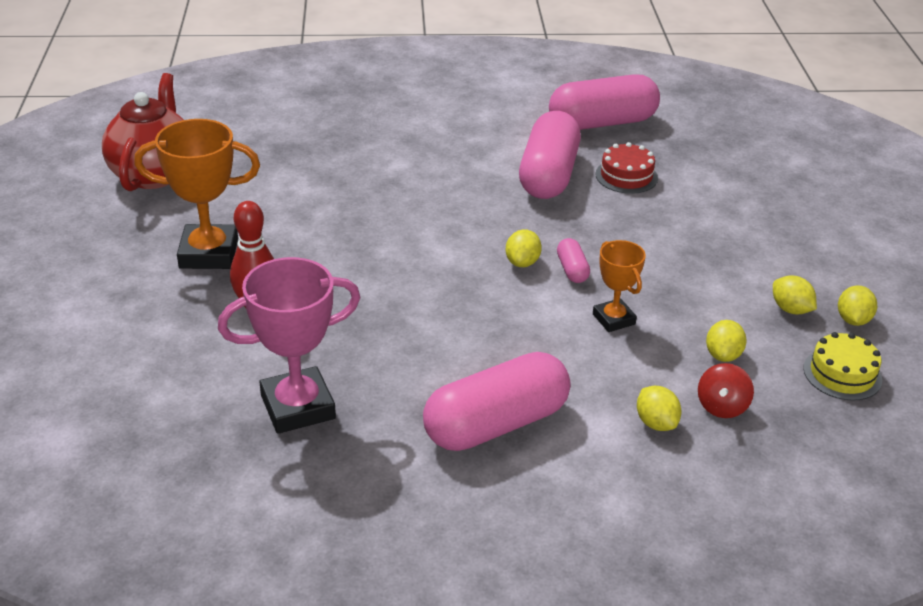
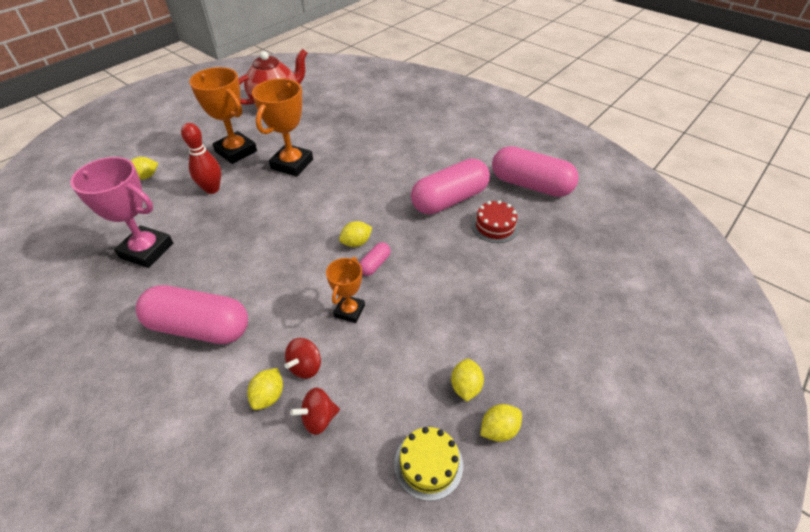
camera: 45 degrees right, 10 degrees up
yellow lemon [706,320,747,362] -> yellow lemon moved to [130,157,158,180]
none -> orange trophy [252,78,313,177]
none -> red spinning top [285,338,321,379]

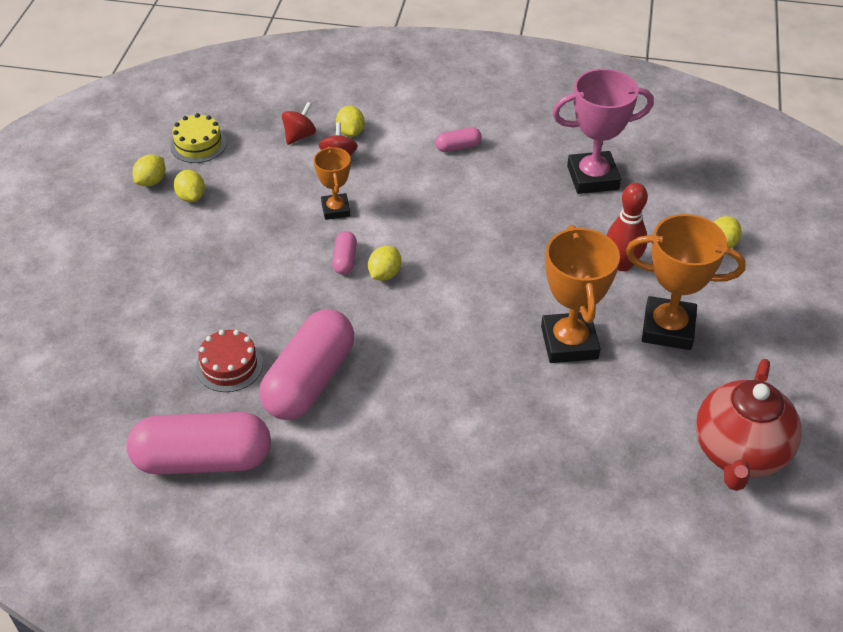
camera: 150 degrees right, 0 degrees up
pink capsule [135,285,248,344] -> pink capsule [435,127,482,152], size x0.43

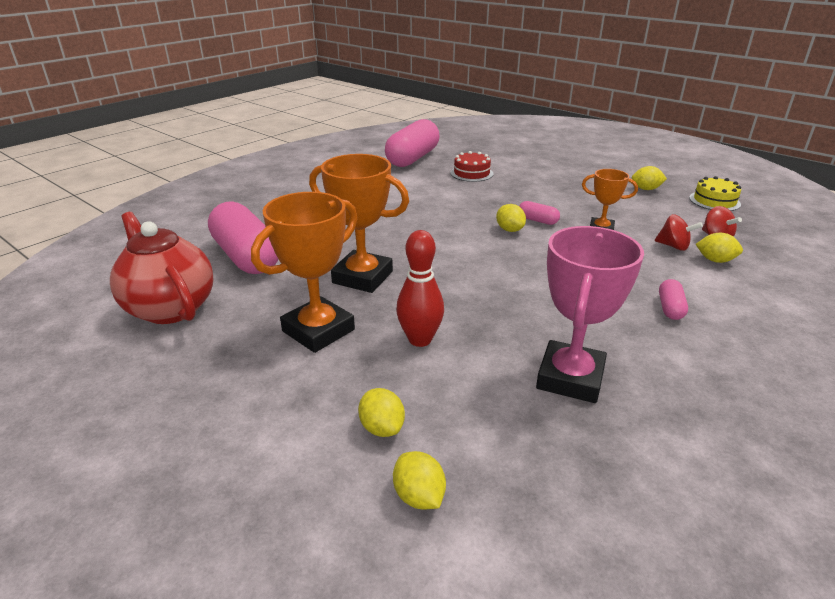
camera: 120 degrees right, 15 degrees down
yellow lemon [133,155,166,186] -> yellow lemon moved to [393,451,446,509]
pink capsule [259,309,354,420] -> pink capsule moved to [208,201,278,274]

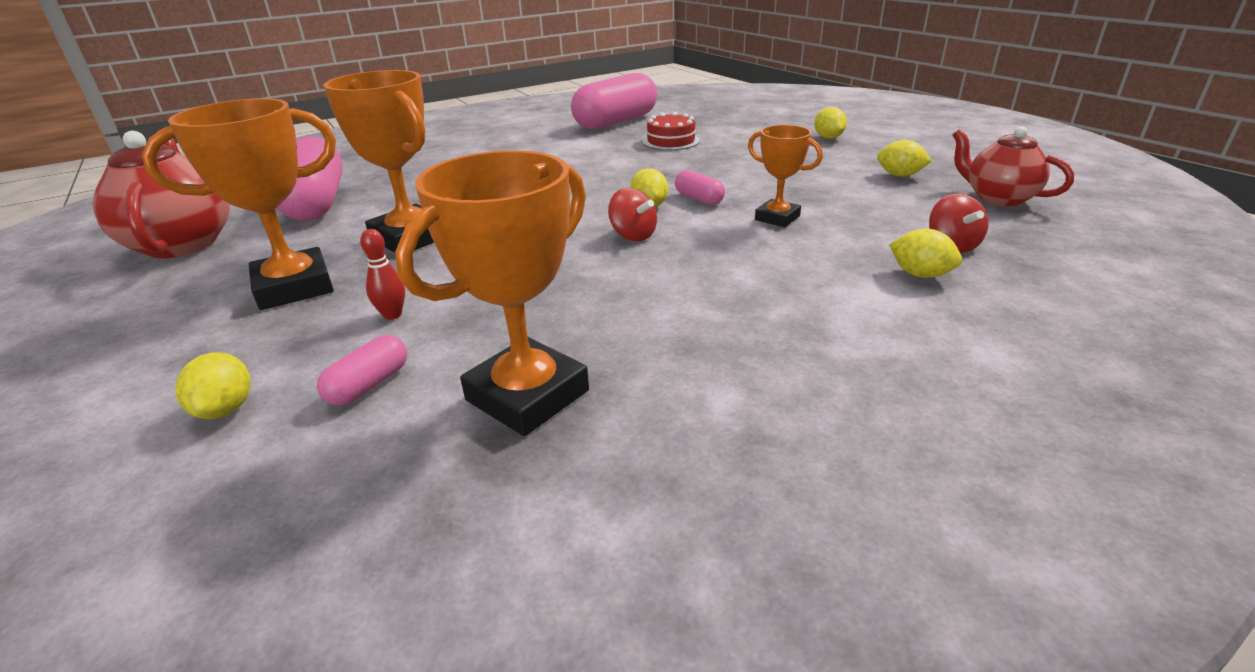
camera: 20 degrees right, 0 degrees up
yellow lemon [393,451,446,509] -> yellow lemon moved to [814,107,847,139]
red bowling pin [396,230,444,347] -> red bowling pin [360,229,405,320], size x0.56
pink trophy [536,226,644,403] -> orange trophy [395,150,589,436]
red spinning top [655,214,703,251] -> red spinning top moved to [608,188,657,241]
pink capsule [659,279,688,320] -> pink capsule moved to [317,335,407,406]
yellow cake [689,176,741,211] -> red teapot [952,126,1074,206]

